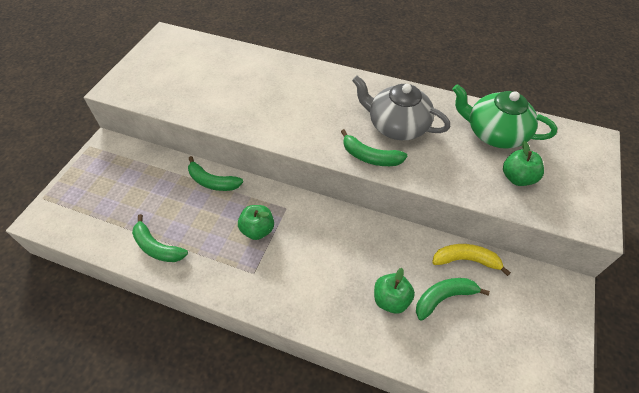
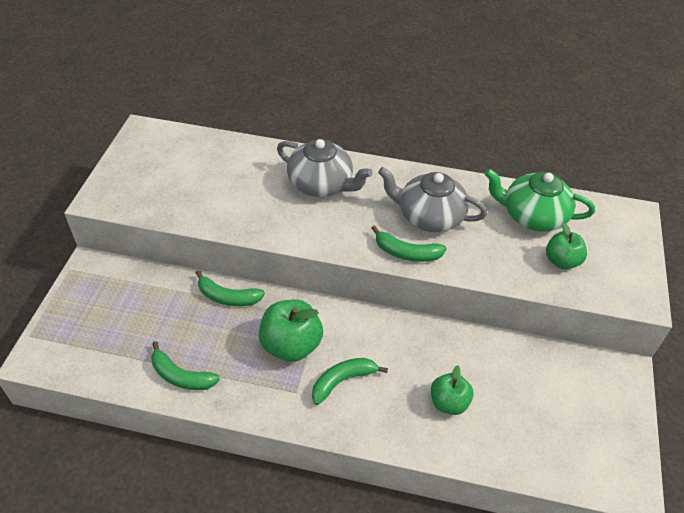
camera: 10 degrees left, 5 degrees down
green apple [238,205,274,240] -> green apple [259,300,323,362], size x1.57
green banana [416,278,490,321] -> green banana moved to [312,358,388,405]
yellow banana [432,244,511,276] -> none
none -> grey teapot [277,139,373,197]

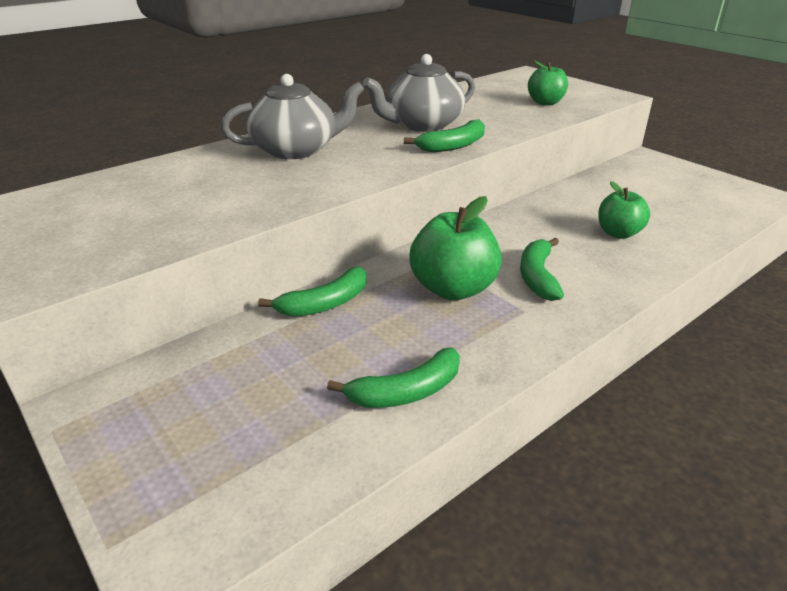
camera: 50 degrees left, 15 degrees down
green teapot [485,169,595,232] -> none

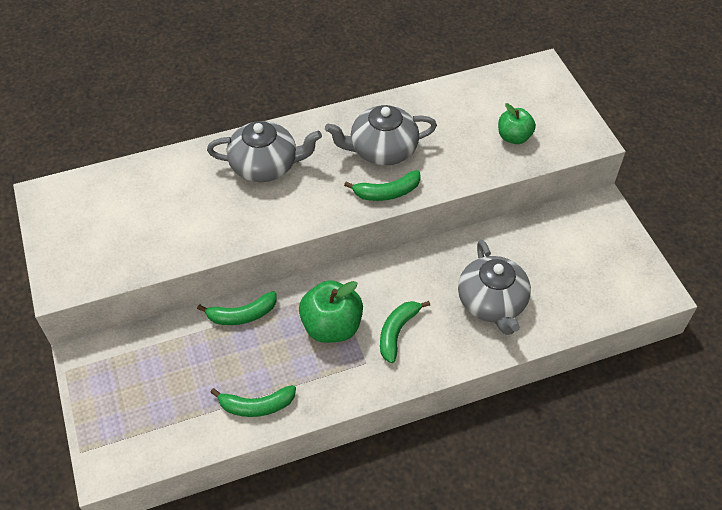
camera: 20 degrees right, 20 degrees up
green apple [598,181,650,239] -> grey teapot [458,240,531,335]

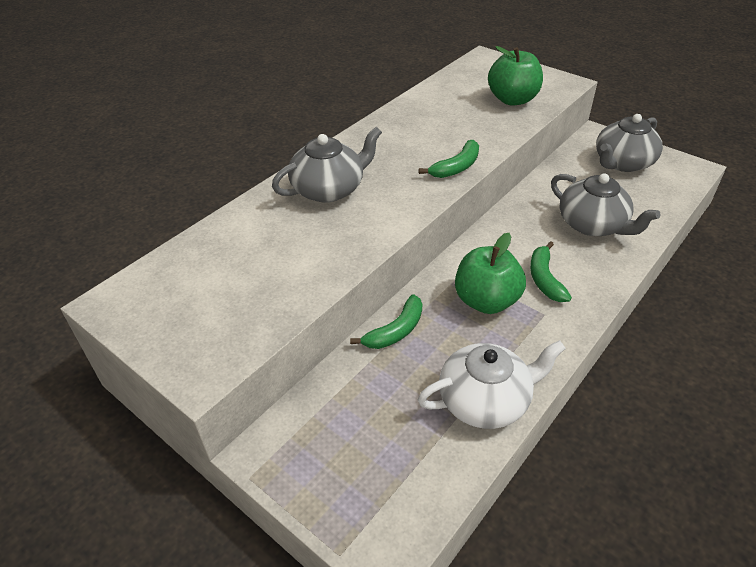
camera: 30 degrees left, 10 degrees down
green banana [210,385,296,417] -> white teapot [418,340,566,429]
grey teapot [325,105,437,166] -> grey teapot moved to [596,114,663,172]
green apple [498,103,536,144] -> green apple [488,46,543,105], size x1.57

